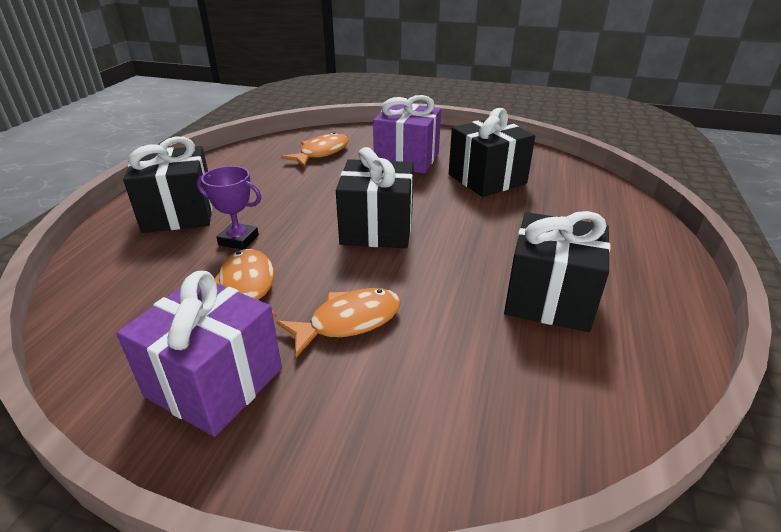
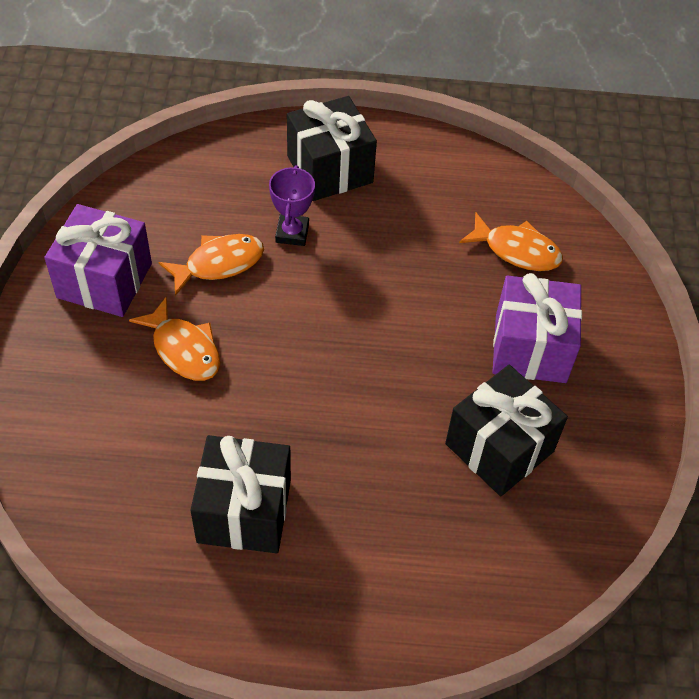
camera: 75 degrees right, 20 degrees up
black gift [336,147,414,248] -> none

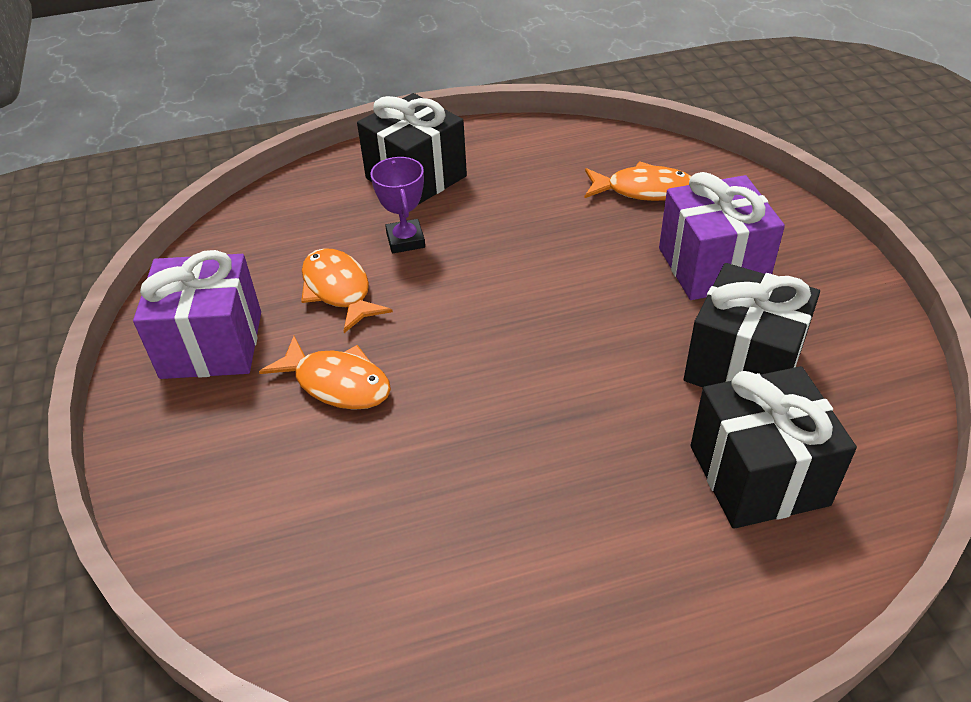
camera: 15 degrees left, 10 degrees down
orange fish [158,234,264,296] -> orange fish turned 75 degrees counterclockwise [301,248,393,333]
black gift [191,435,291,553] -> black gift moved to [690,366,857,529]

